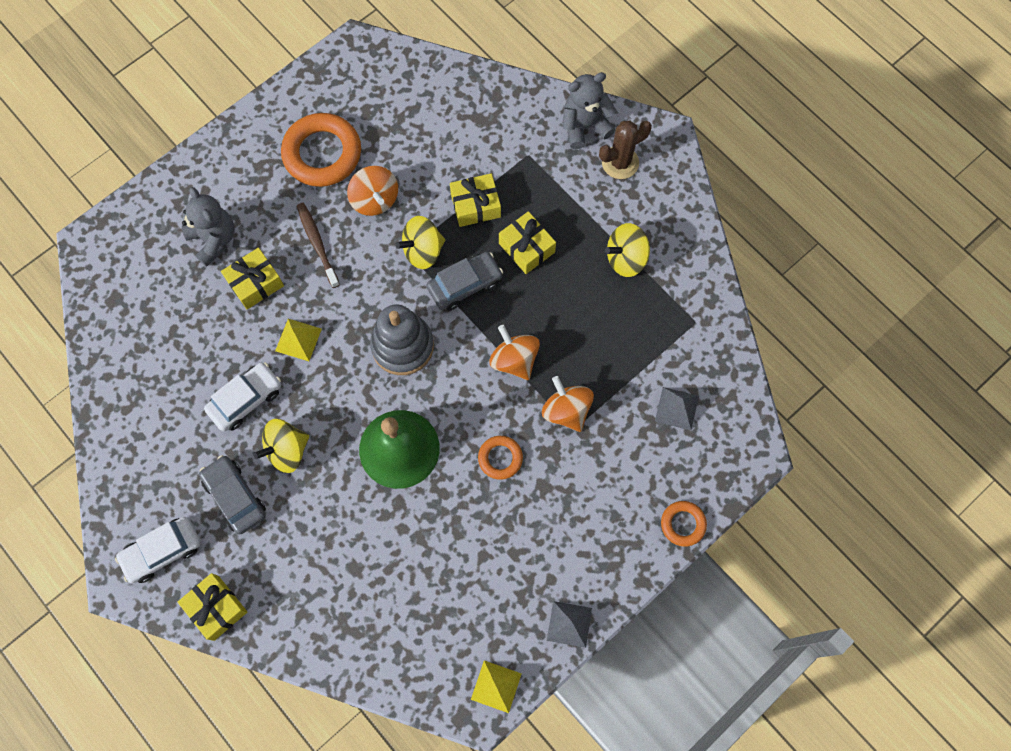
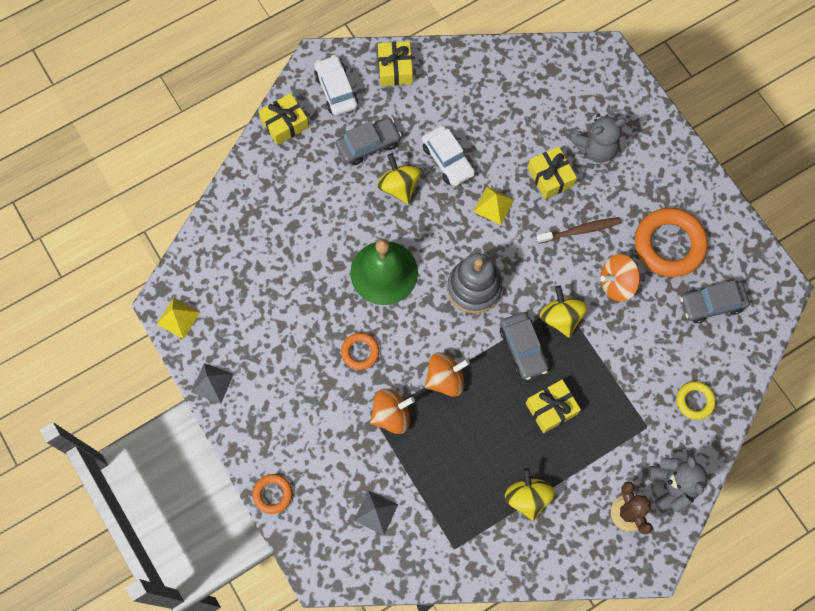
camera: 100 degrees right, 0 degrees up
yellow gift [450,173,501,227] -> yellow gift moved to [378,41,413,86]
none -> yellow ring [677,381,716,420]
none -> grey car [680,280,750,323]

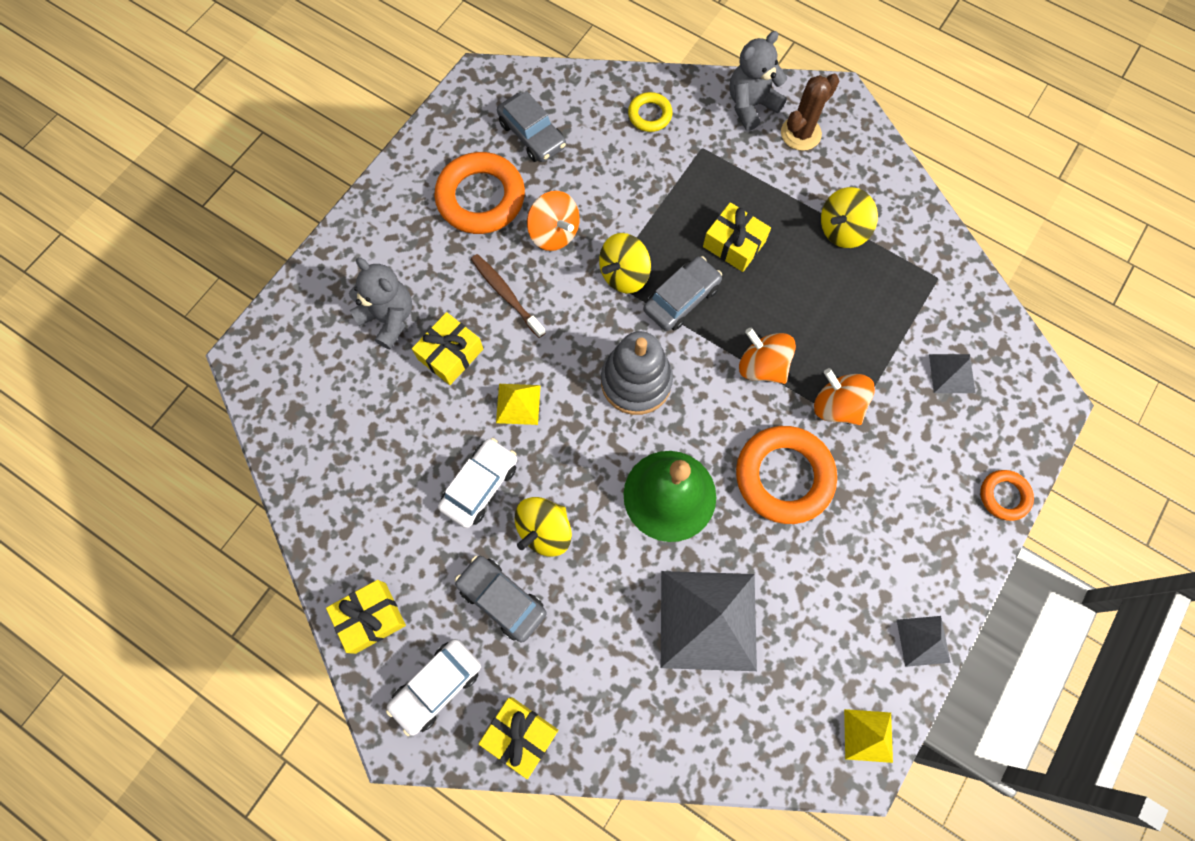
camera: 115 degrees left, 0 degrees up
orange ring [341,333,379,370] -> orange ring [736,426,837,524], size x1.95
none -> grey pyramid [661,571,757,671]

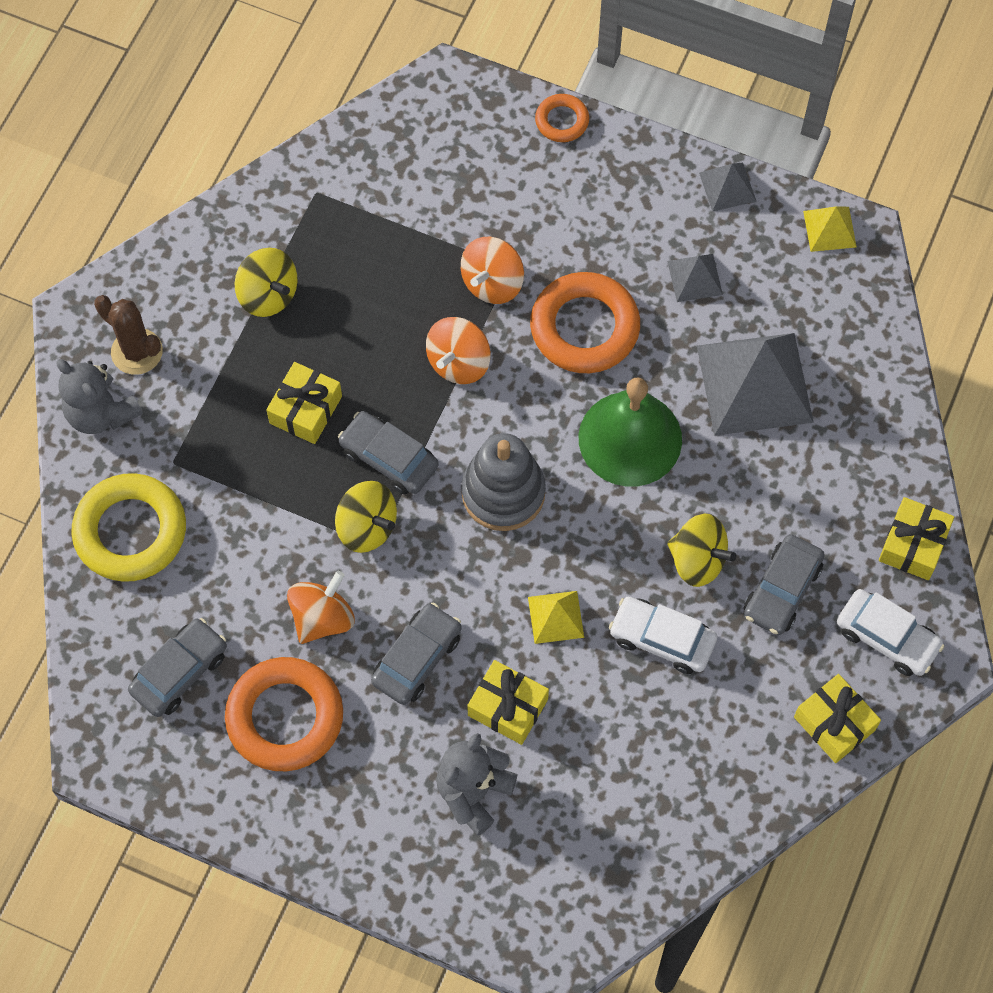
camera: 100 degrees left, 5 degrees down
brown toothbrush [471,254,546,338] -> grey car [371,603,462,705]
yellow ring [628,92,673,132] -> yellow ring [71,473,186,582], size x1.95
grey pyramid [929,354,976,393] -> grey pyramid moved to [667,254,723,302]

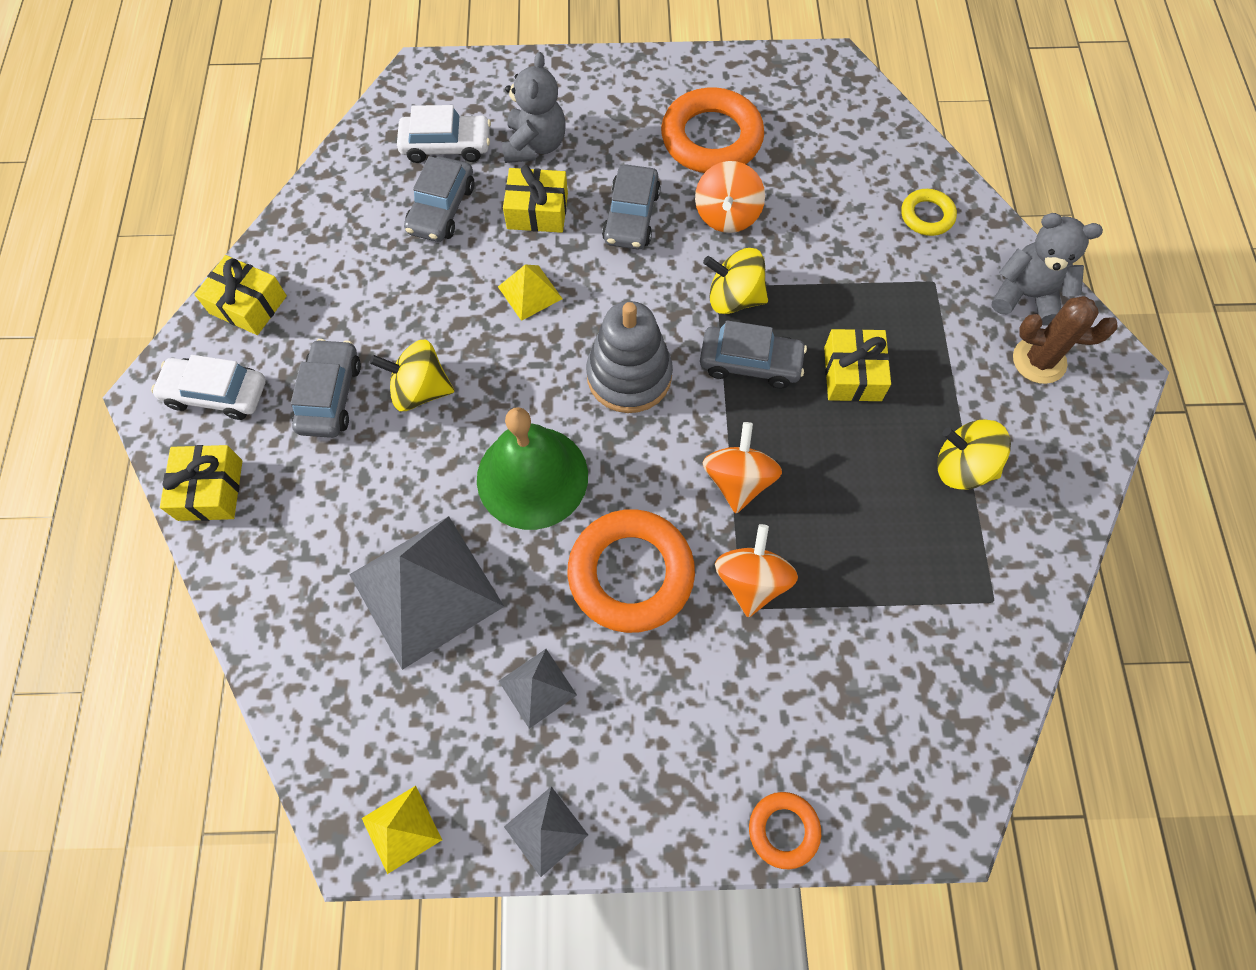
camera: 155 degrees right, 0 degrees up
yellow ring [71,473,186,582] -> yellow ring [901,189,957,236], size x0.51
grey car [128,618,227,717] -> grey car moved to [404,156,474,242]
white car [609,597,717,674] -> white car moved to [397,105,491,163]

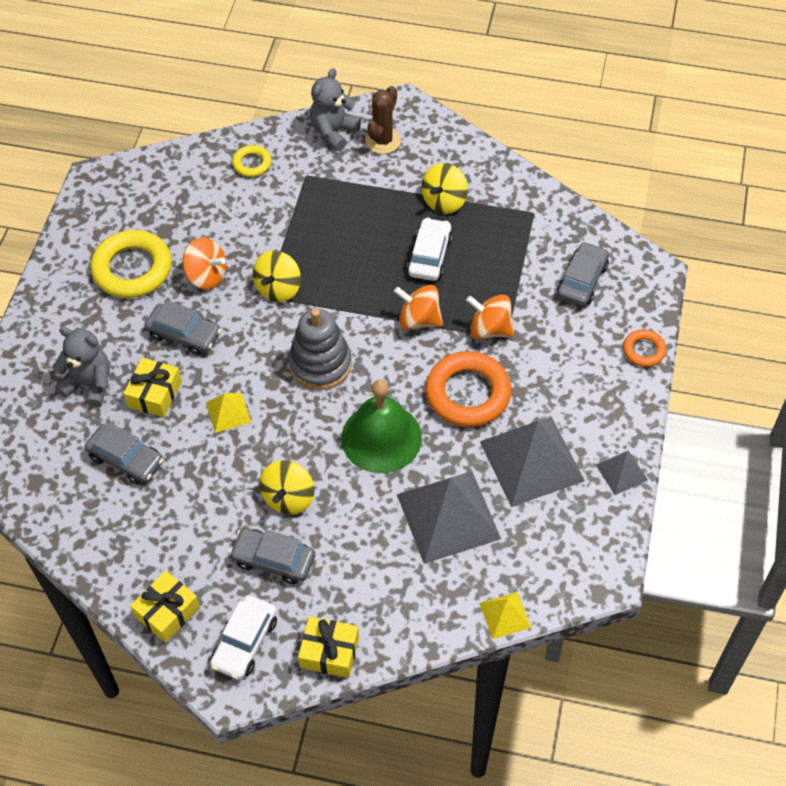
camera: 75 degrees left, 10 degrees down
yellow pyramid [362,786,442,874] -> yellow pyramid moved to [479,592,531,639]
white car [397,105,491,163] -> white car moved to [407,217,453,281]
grey pyramid [499,649,577,729] -> grey pyramid [480,417,585,507], size x2.09
orange ring [661,87,764,173] -> yellow ring [91,230,172,298]
grey car [700,320,807,388] -> grey car moved to [557,242,609,306]
yellow gift [824,329,891,402] -> none

